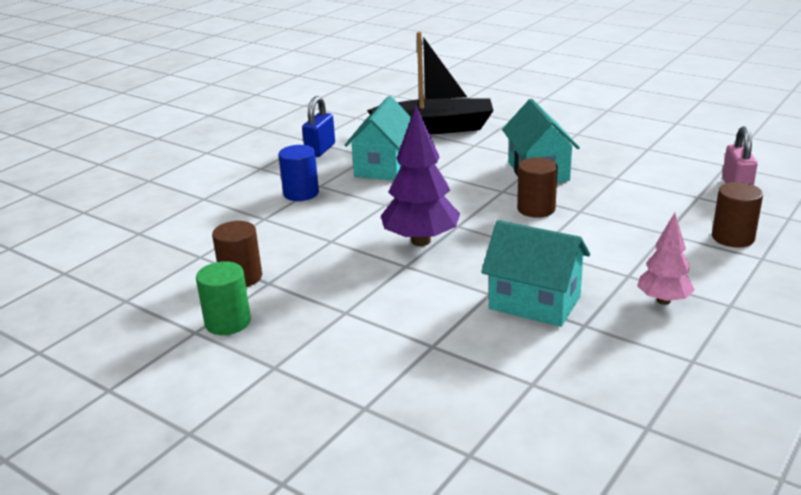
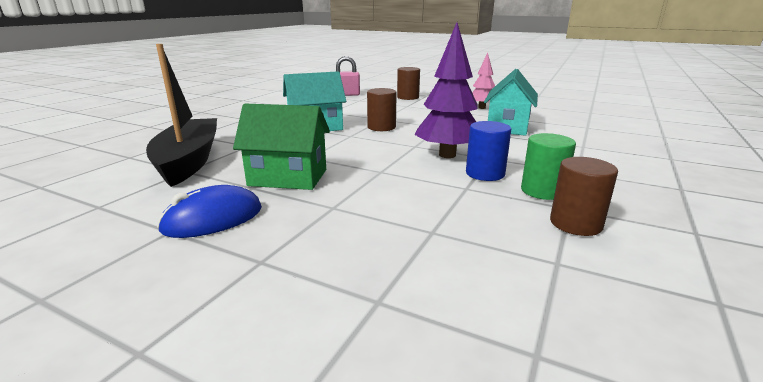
camera: 100 degrees left, 5 degrees down
green cylinder [196,261,251,335] -> green cylinder moved to [521,133,576,200]
blue cylinder [278,145,319,201] -> blue cylinder moved to [466,121,511,181]
blue padlock [302,96,335,157] -> blue mouse [157,185,262,238]
turquoise house [344,96,411,181] -> green house [233,104,330,190]

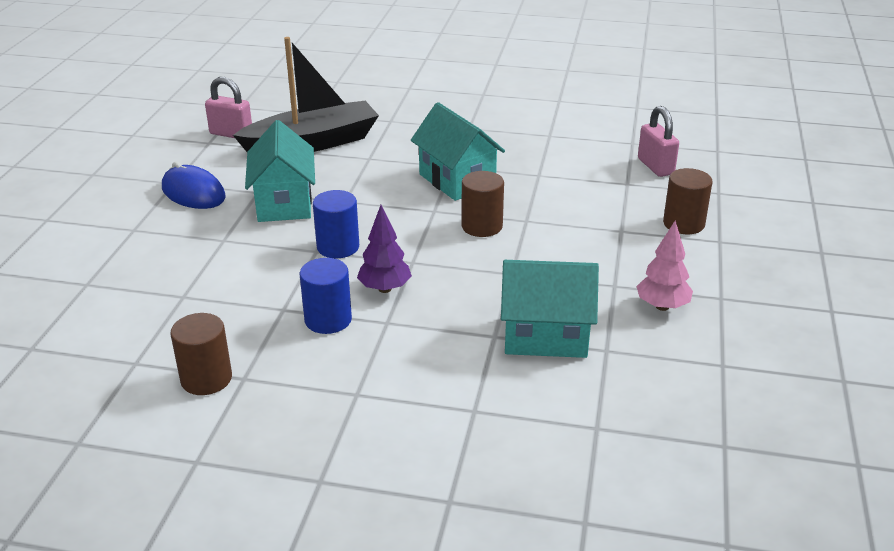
camera: 75 degrees right, 10 degrees up
green house [233,104,330,190] -> turquoise house [245,120,315,222]
purple tree [414,22,478,158] -> purple tree [357,205,412,293], size x0.61
green cylinder [521,133,576,200] -> none
none -> pink padlock [205,77,252,138]
none -> blue cylinder [313,190,359,258]

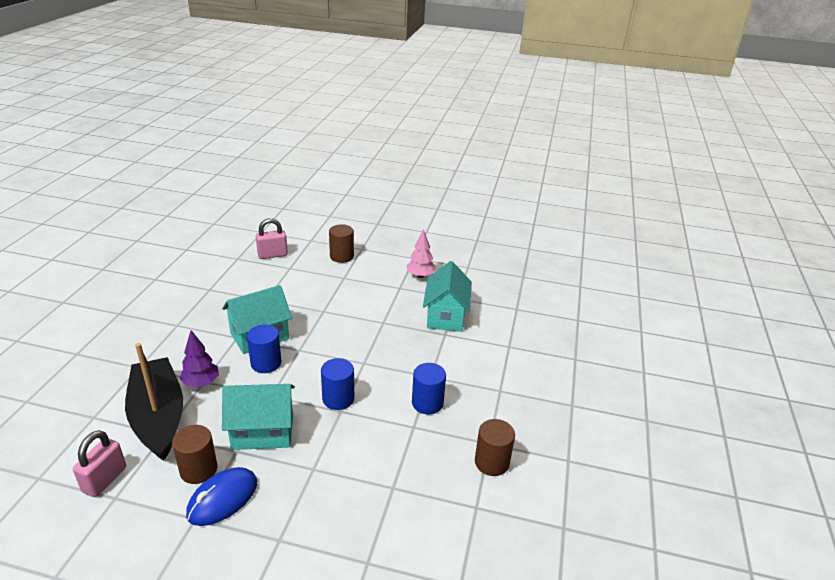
camera: 90 degrees left, 0 degrees up
purple tree [357,205,412,293] -> purple tree moved to [180,330,219,387]
brown cylinder [461,171,504,237] -> brown cylinder moved to [172,425,217,484]
none -> blue cylinder [247,325,281,373]

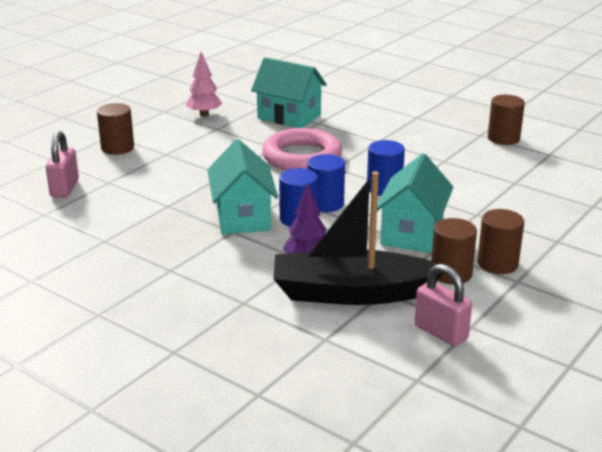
camera: 65 degrees left, 5 degrees down
blue mouse [186,467,257,526] -> brown cylinder [477,209,524,274]
blue cylinder [412,363,446,414] -> blue cylinder moved to [308,154,345,212]
none -> pink ring [262,128,342,170]

